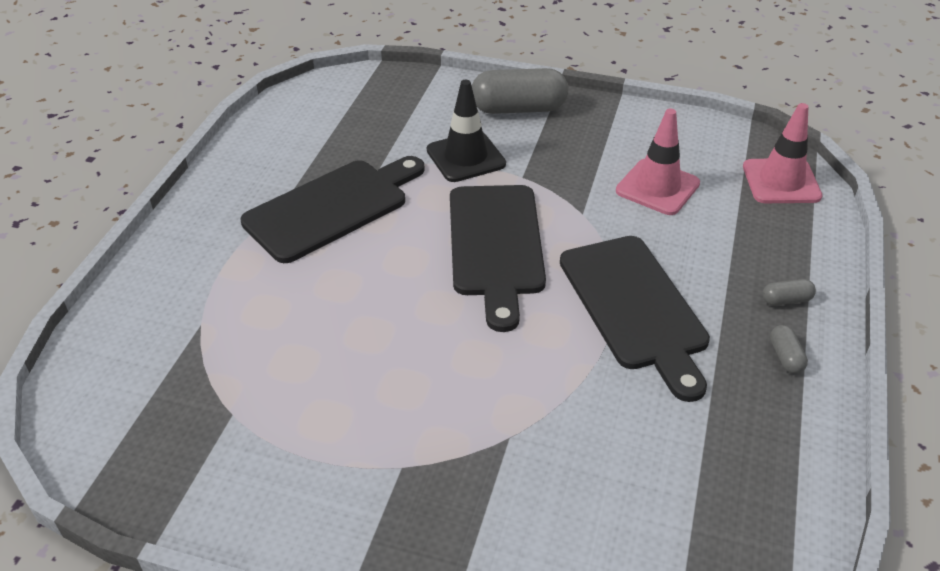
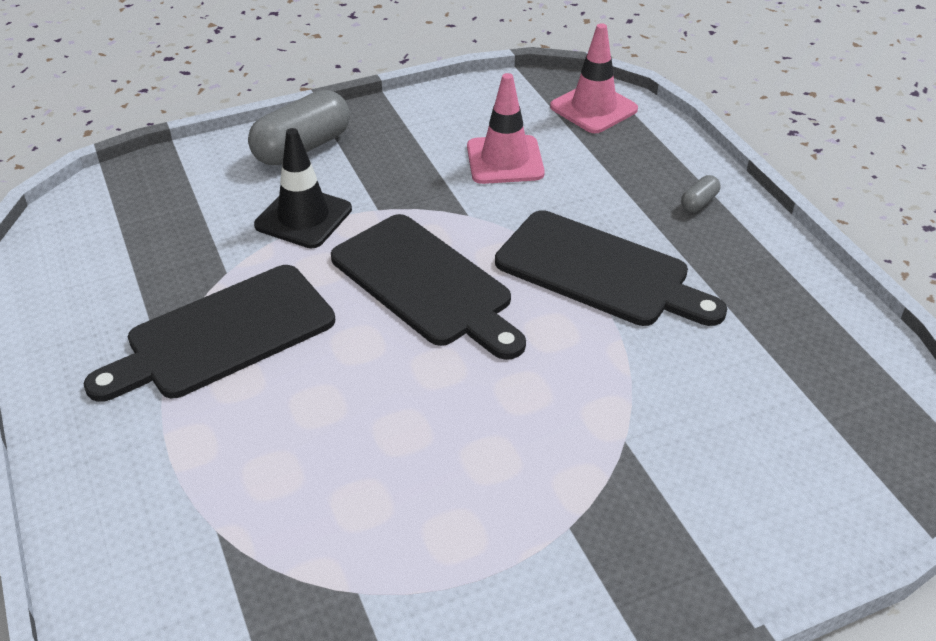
camera: 40 degrees left, 0 degrees up
black cutting board [241,156,425,263] -> black cutting board turned 135 degrees counterclockwise [84,265,335,402]
grey capsule [770,325,808,374] -> none

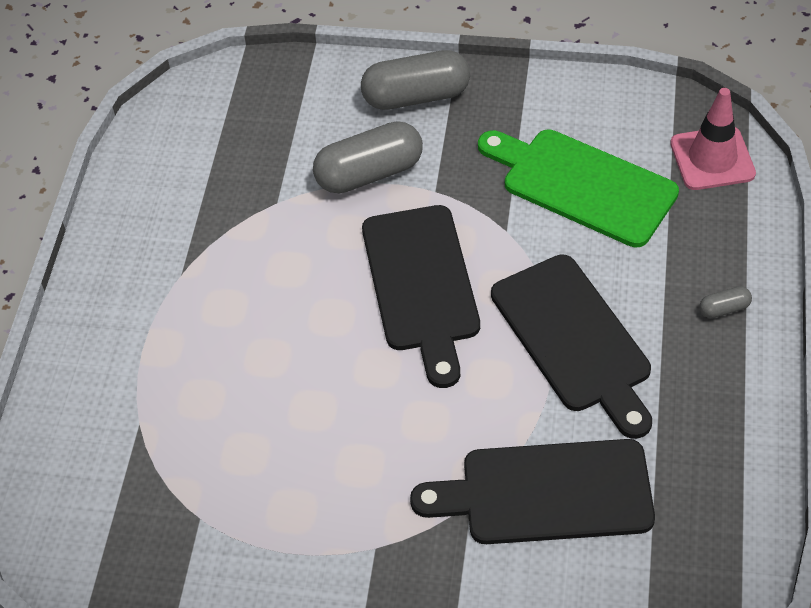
camera: 35 degrees right, 10 degrees up
black cutting board [84,265,335,402] -> black cutting board moved to [410,439,655,544]
black traffic cone [254,128,352,248] -> grey capsule [313,121,423,193]
pink traffic cone [467,73,545,184] -> green cutting board [478,129,679,247]

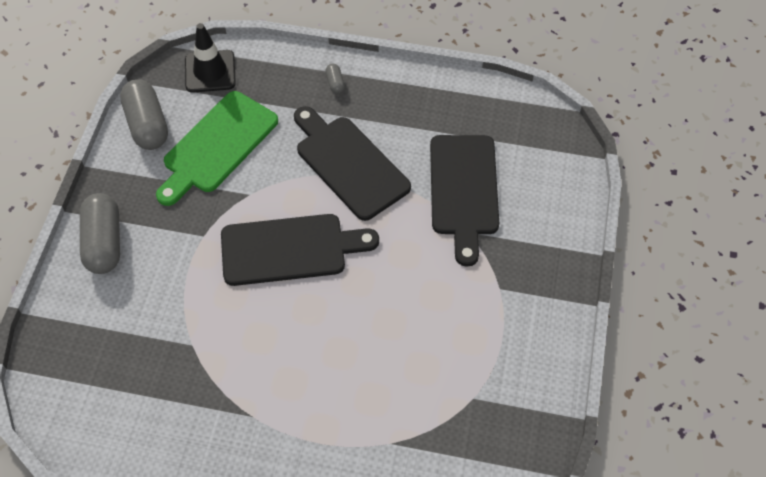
camera: 90 degrees left, 5 degrees up
grey capsule [313,121,423,193] -> grey capsule moved to [120,79,168,150]
black cutting board [491,255,652,439] -> black cutting board turned 105 degrees counterclockwise [294,106,411,221]
pink traffic cone [670,88,756,190] -> black traffic cone [185,23,236,93]

